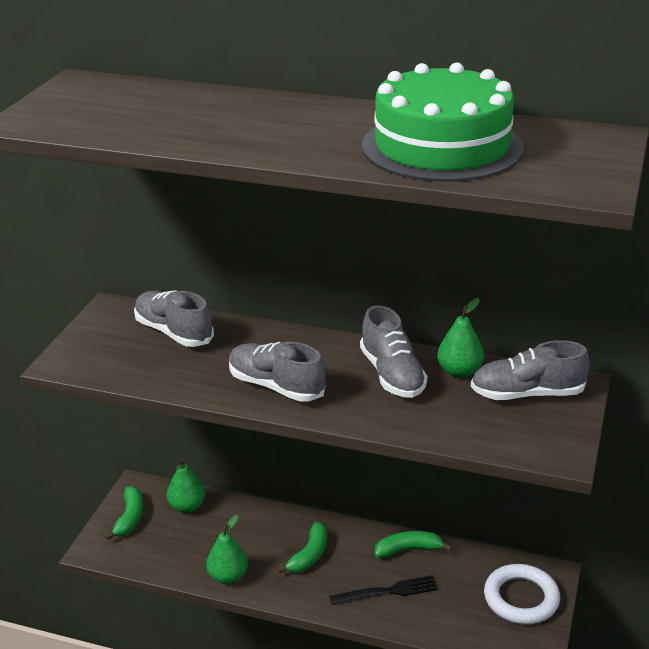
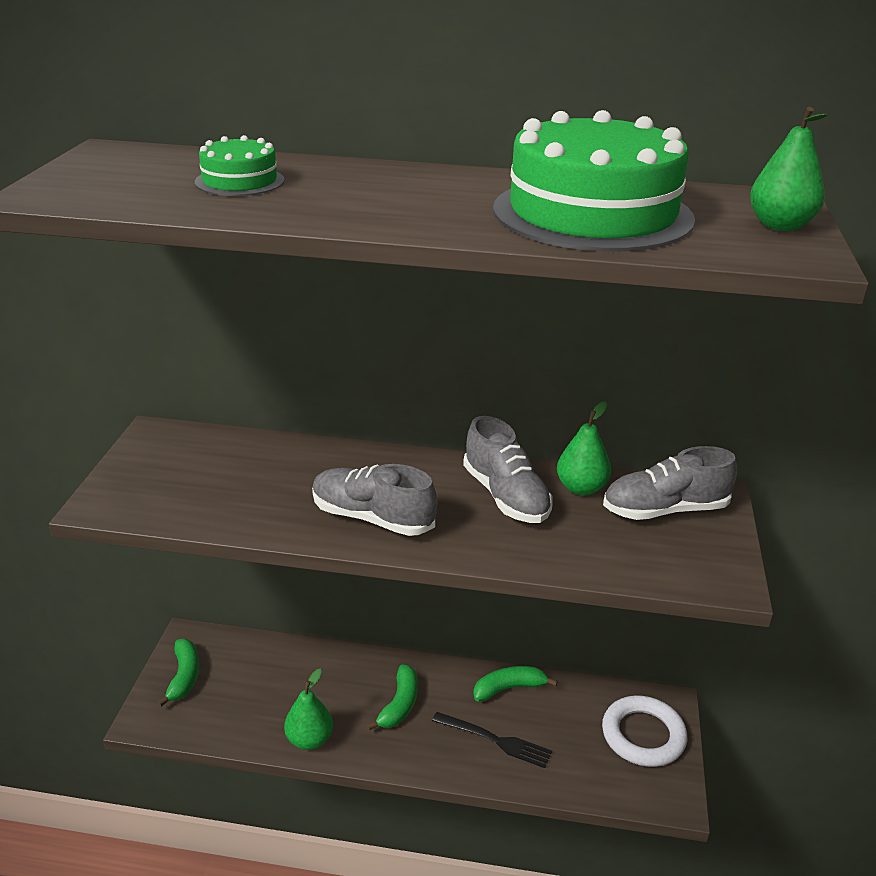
camera: 10 degrees left, 0 degrees up
grey shoe [134,290,214,347] -> none
green pear [167,458,205,513] -> green pear moved to [750,107,828,231]
black fork [329,575,438,604] -> black fork turned 45 degrees clockwise [432,712,552,768]
none -> green cake [195,135,284,196]

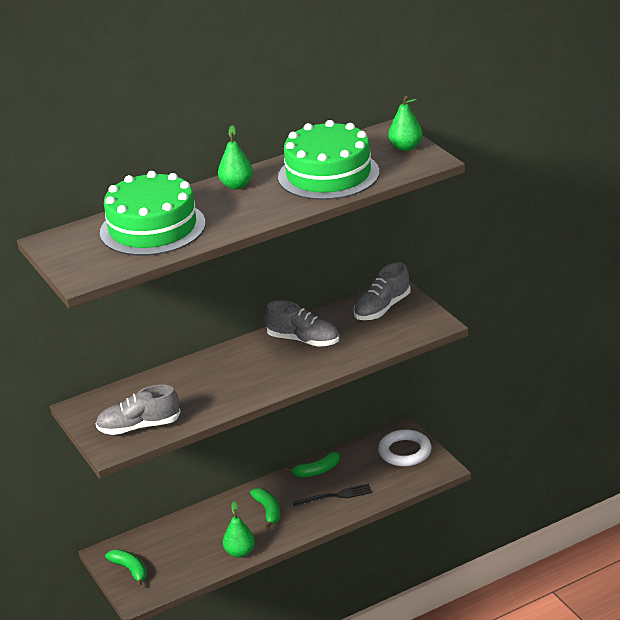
camera: 35 degrees left, 0 degrees up
green cake [195,135,284,196] -> green cake [100,171,206,256], size x2.13
grey shoe [312,464,437,536] -> grey shoe moved to [95,385,181,435]
green banana [473,666,558,702] -> green banana turned 150 degrees counterclockwise [285,451,340,477]
green pear [557,401,611,495] -> green pear moved to [218,125,253,189]

